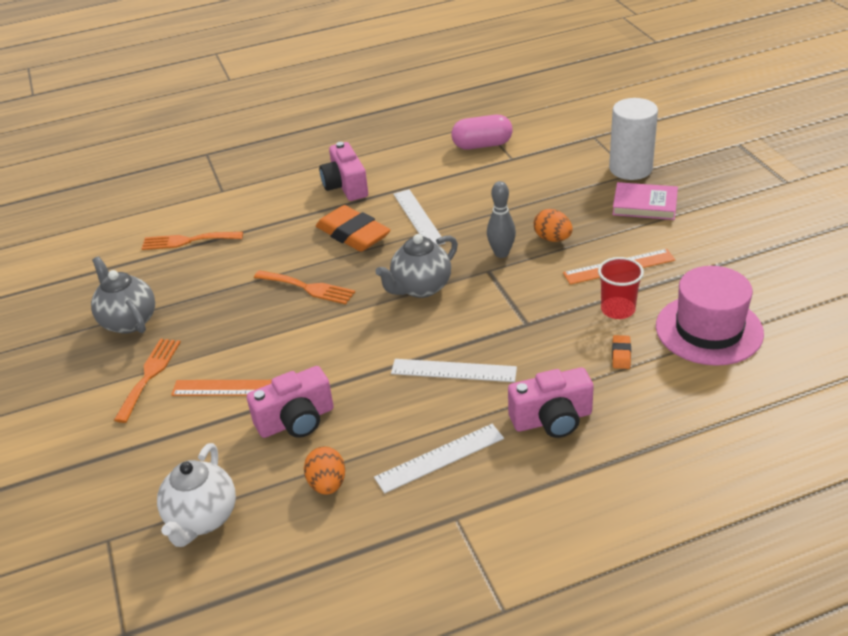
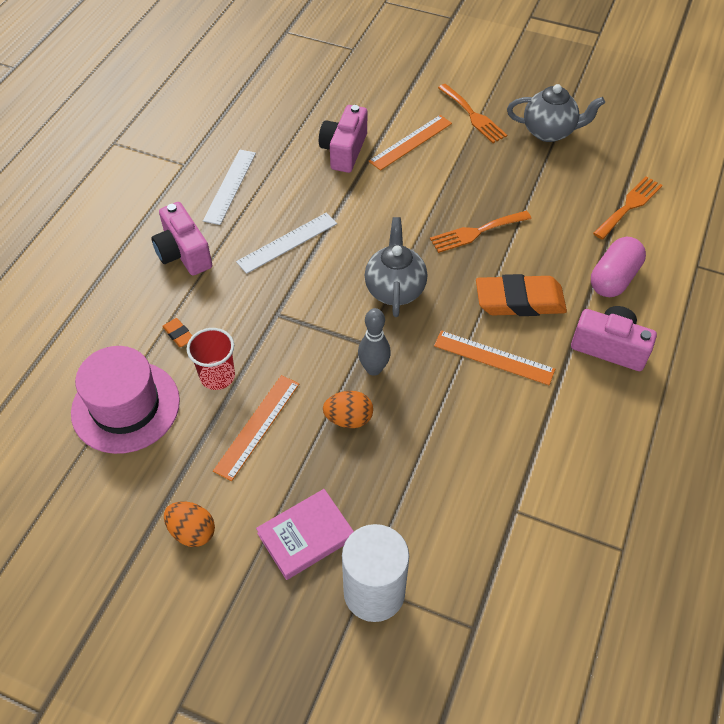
camera: 130 degrees right, 15 degrees up
white teapot [157,443,236,547] -> none
orange egg [304,446,345,495] -> orange egg moved to [164,502,215,547]
white ruler [393,189,445,245] -> orange ruler [434,330,555,385]
pink capsule [451,115,513,150] -> pink capsule moved to [591,237,646,297]
pink camera [508,368,594,438] -> pink camera turned 60 degrees counterclockwise [151,202,212,275]

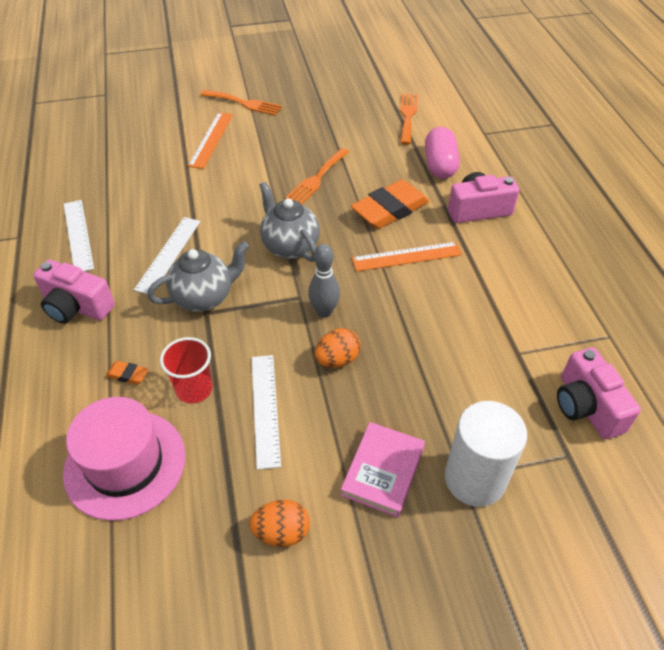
camera: 35 degrees left, 5 degrees down
orange ruler [213,375,299,481] -> white ruler [252,355,281,470]
pink camera [319,105,367,173] -> pink camera moved to [557,347,641,439]
grey teapot [507,84,605,142] -> grey teapot moved to [147,241,249,312]

